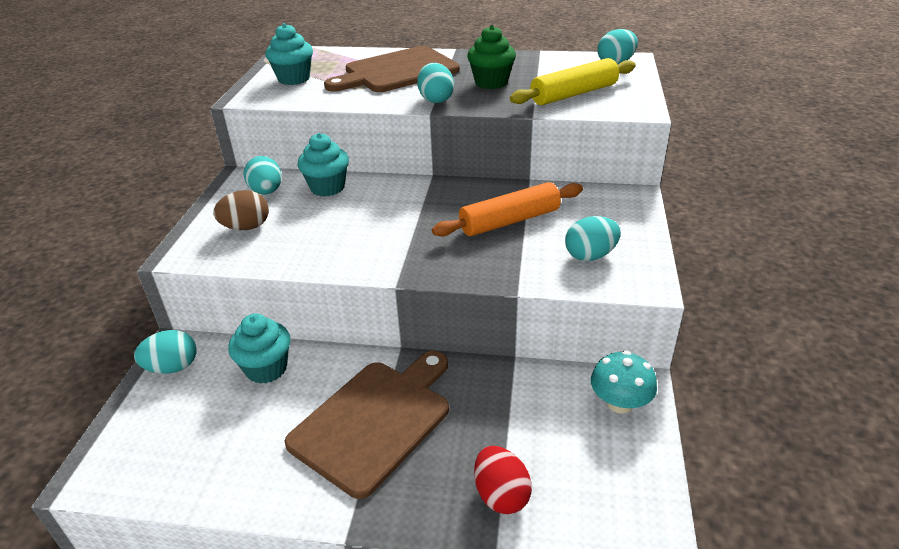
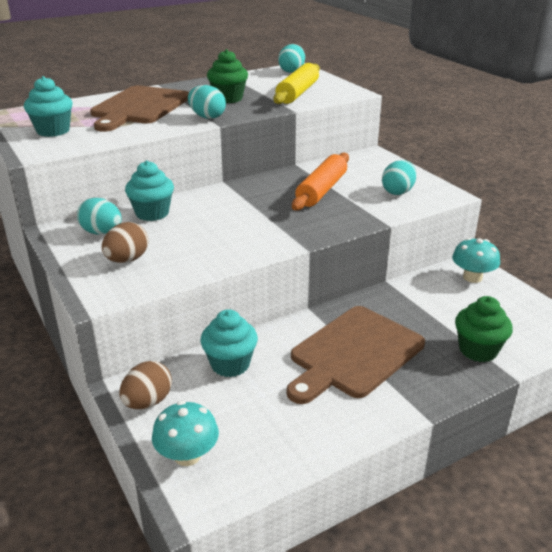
camera: 40 degrees left, 5 degrees down
turquoise egg [134,330,196,374] -> brown egg [119,361,172,409]
brown cutting board [285,351,449,499] -> brown cutting board turned 135 degrees counterclockwise [287,306,425,404]
red egg [474,446,532,514] -> green cupcake [455,296,513,362]
none -> turquoise mushroom [152,401,219,466]

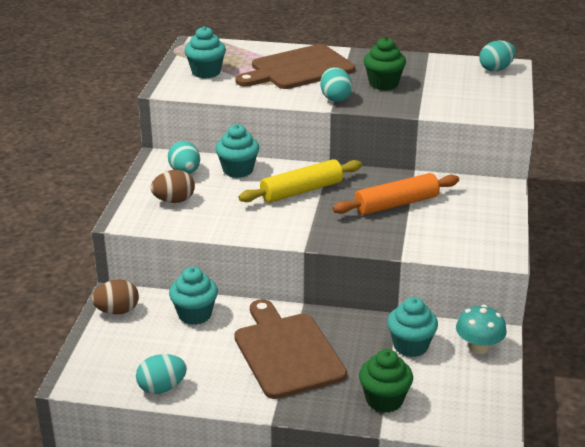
camera: 40 degrees right, 0 degrees up
turquoise mushroom [152,401,219,466] -> none
yellow rolling pin [273,63,320,104] -> yellow rolling pin moved to [238,159,362,203]
brown cutting board [287,306,425,404] -> brown cutting board turned 75 degrees clockwise [234,299,347,399]
turquoise egg [382,160,416,195] -> turquoise egg moved to [136,354,187,394]
none -> turquoise cupcake [387,297,438,357]

